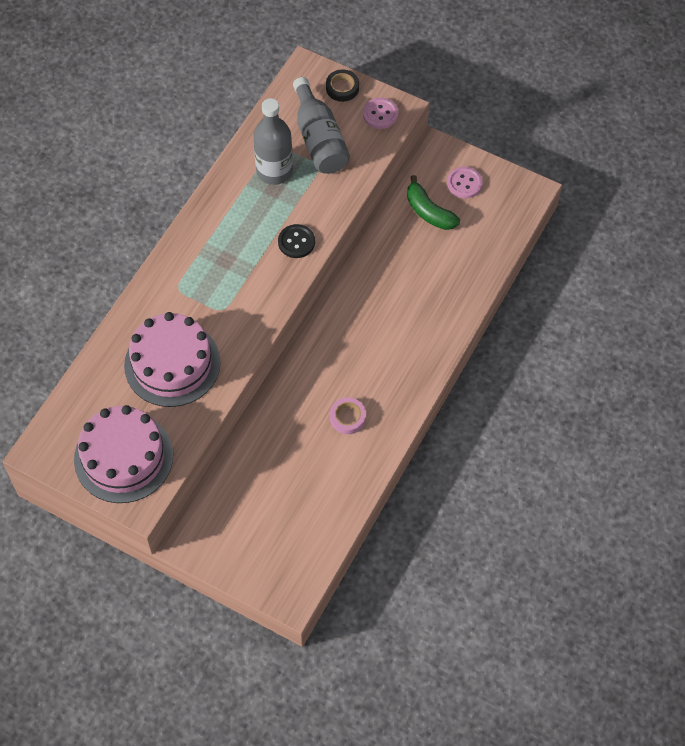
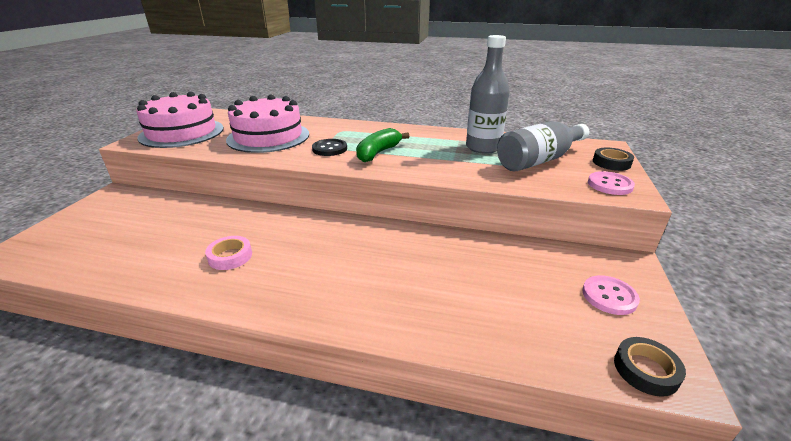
camera: 75 degrees right, 30 degrees down
black button [278,224,315,258] -> black button moved to [312,139,347,156]
green banana [407,175,460,230] -> green banana moved to [356,128,409,162]
none -> black tape [614,337,686,397]

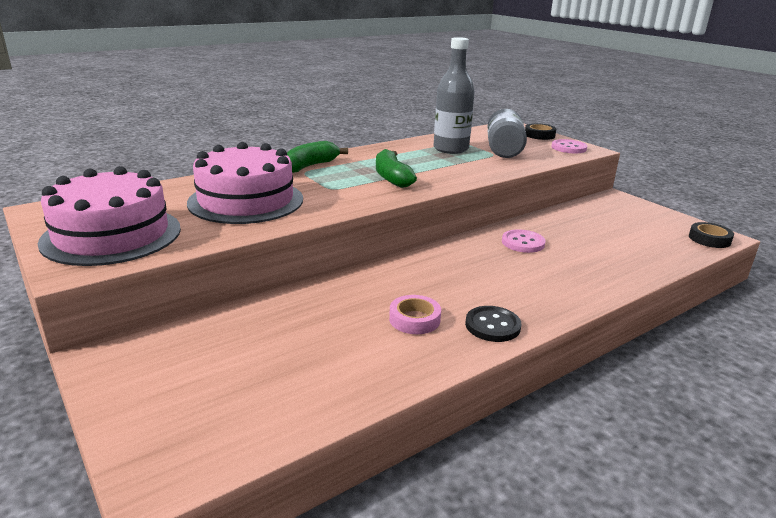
camera: 50 degrees left, 5 degrees down
black button [312,139,347,156] -> black button moved to [465,306,521,342]
pink button [582,275,640,315] -> pink button moved to [502,229,546,253]
none -> green banana [287,141,348,173]

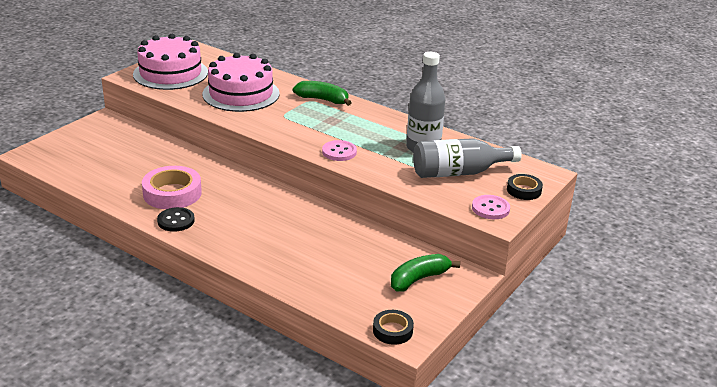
camera: 70 degrees right, 5 degrees up
green banana [376,149,417,188] -> green banana moved to [391,254,460,292]
pink tape [389,295,441,334] -> pink tape [142,166,202,209], size x1.75
pink button [502,229,546,253] -> pink button moved to [322,140,357,161]

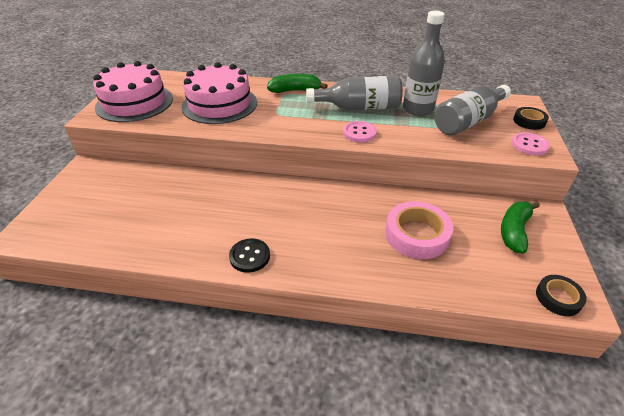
camera: 25 degrees left, 10 degrees up
pink tape [142,166,202,209] -> pink tape moved to [385,201,454,259]
none -> grey bottle [306,76,403,110]

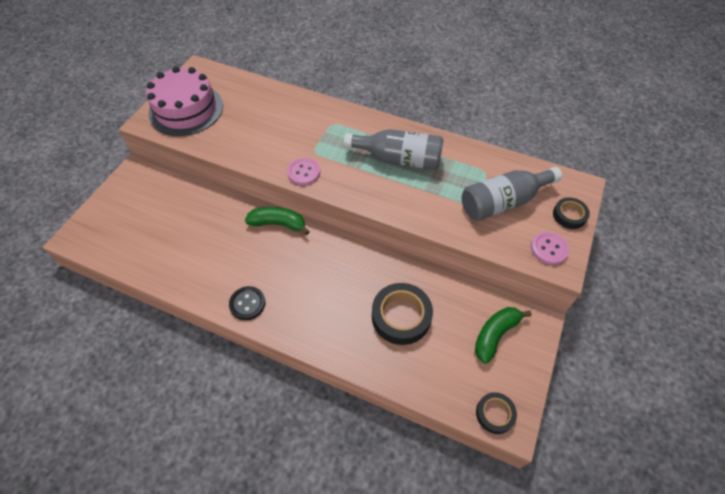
camera: 15 degrees right, 15 degrees up
pink cake [181,62,257,124] -> none
green banana [267,74,328,93] -> green banana moved to [245,207,310,235]
pink button [343,121,377,143] -> pink button moved to [287,158,320,185]
pink tape [385,201,454,259] -> black tape [372,283,433,345]
grey bottle [403,11,445,116] -> none

